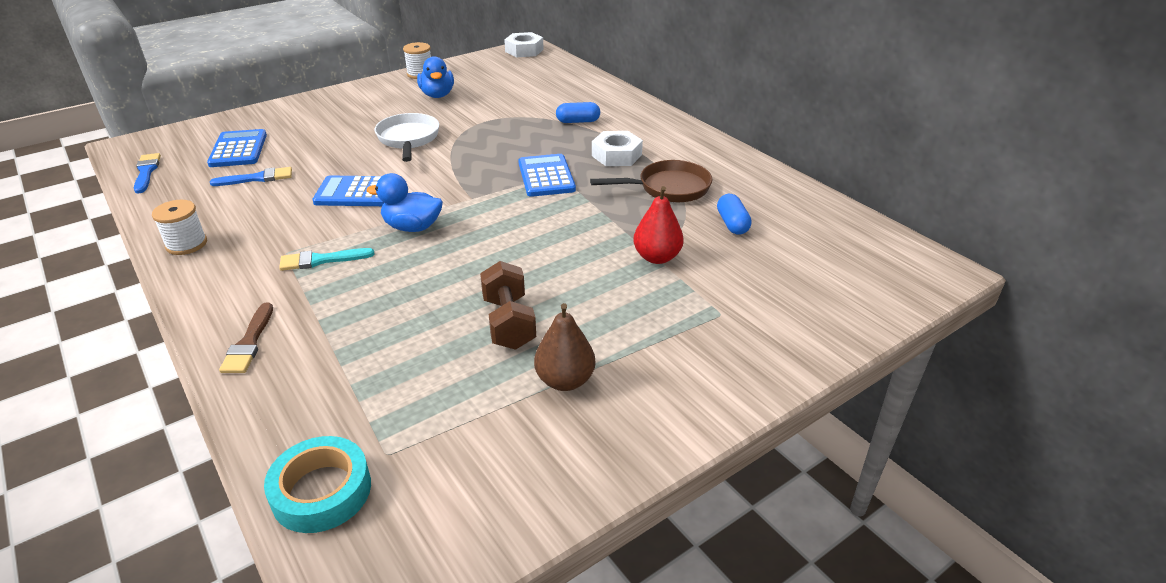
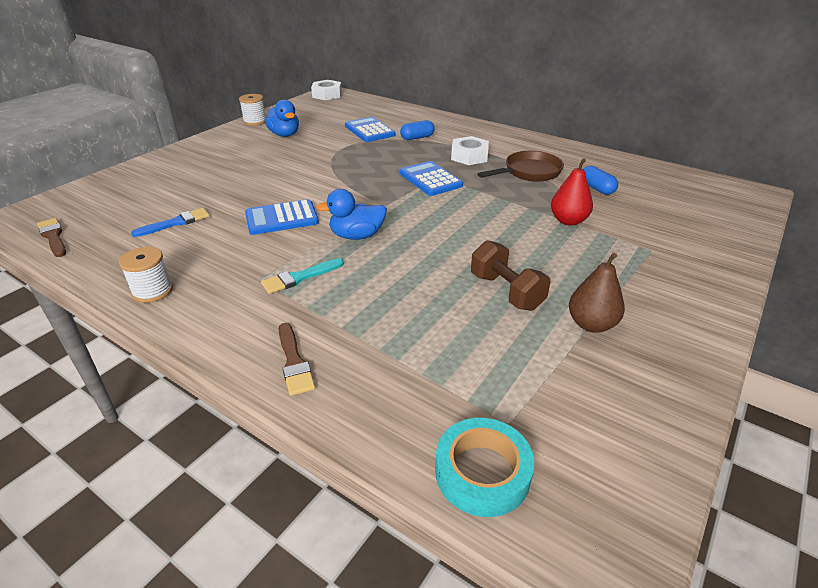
camera: 20 degrees left, 0 degrees up
blue brush [134,153,161,193] -> brown brush [37,218,66,257]
blue calculator [207,129,267,167] -> blue calculator moved to [345,117,395,142]
white pan [374,113,439,162] -> none

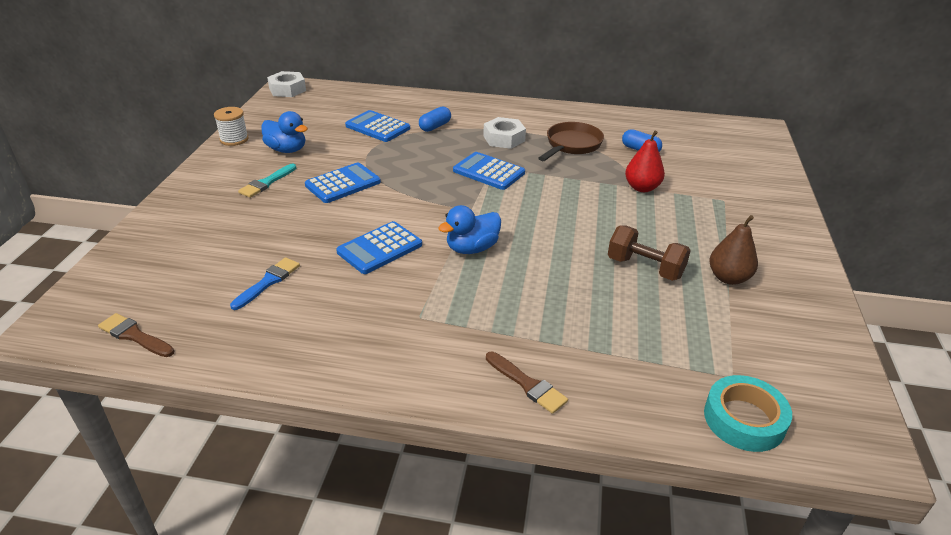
camera: 25 degrees left, 0 degrees up
white spool [119,247,173,303] -> none
turquoise brush [261,258,344,294] -> turquoise brush moved to [238,164,296,198]
none -> blue calculator [305,162,381,203]

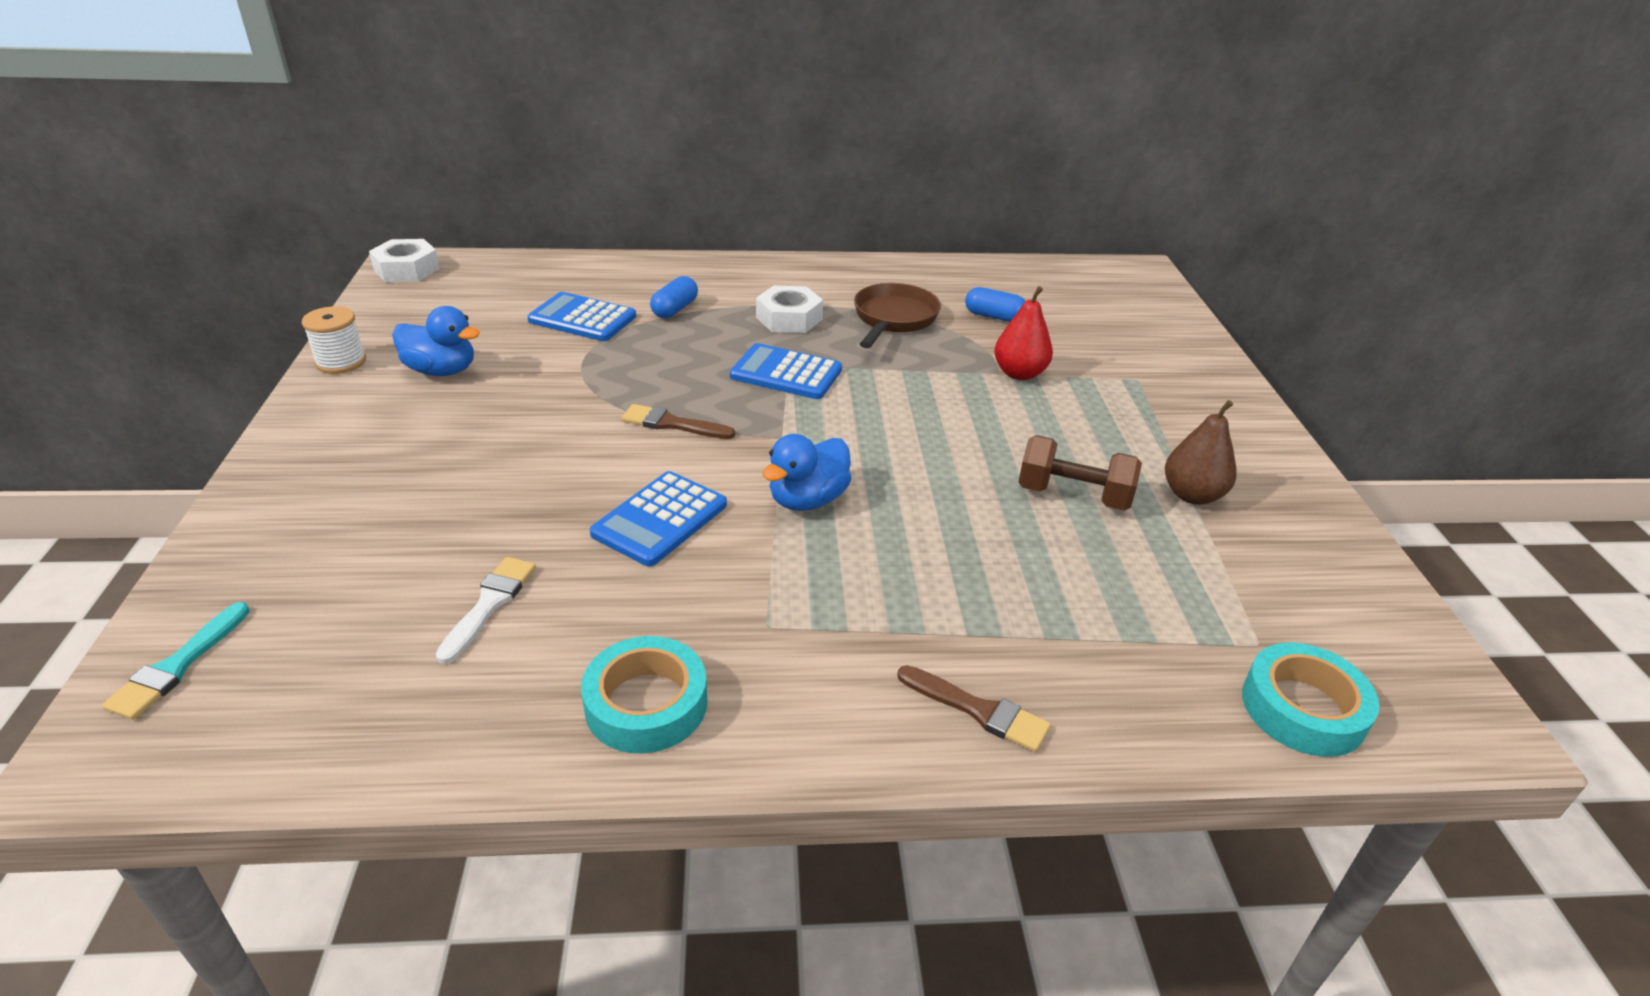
camera: 15 degrees left, 0 degrees up
brown brush [98,313,174,357] -> brown brush moved to [621,404,735,439]
blue brush [230,257,300,310] -> white brush [436,557,536,664]
turquoise brush [238,164,296,198] -> turquoise brush moved to [102,602,250,720]
blue calculator [305,162,381,203] -> none
none -> turquoise tape [581,636,707,753]

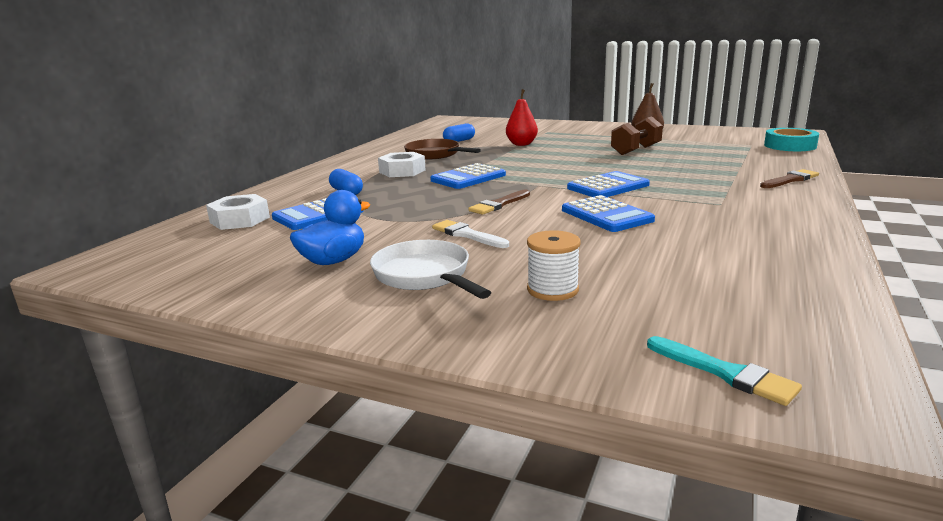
camera: 60 degrees left, 15 degrees down
white spool [302,306,366,374] -> white spool moved to [527,230,580,301]
white nut [369,239,440,282] -> white nut moved to [206,194,270,230]
white brush [436,557,536,664] -> white brush moved to [432,220,509,248]
turquoise tape [581,636,707,753] -> none
blue duck [762,434,851,511] -> blue calculator [567,171,650,197]
none -> white pan [370,240,491,299]

